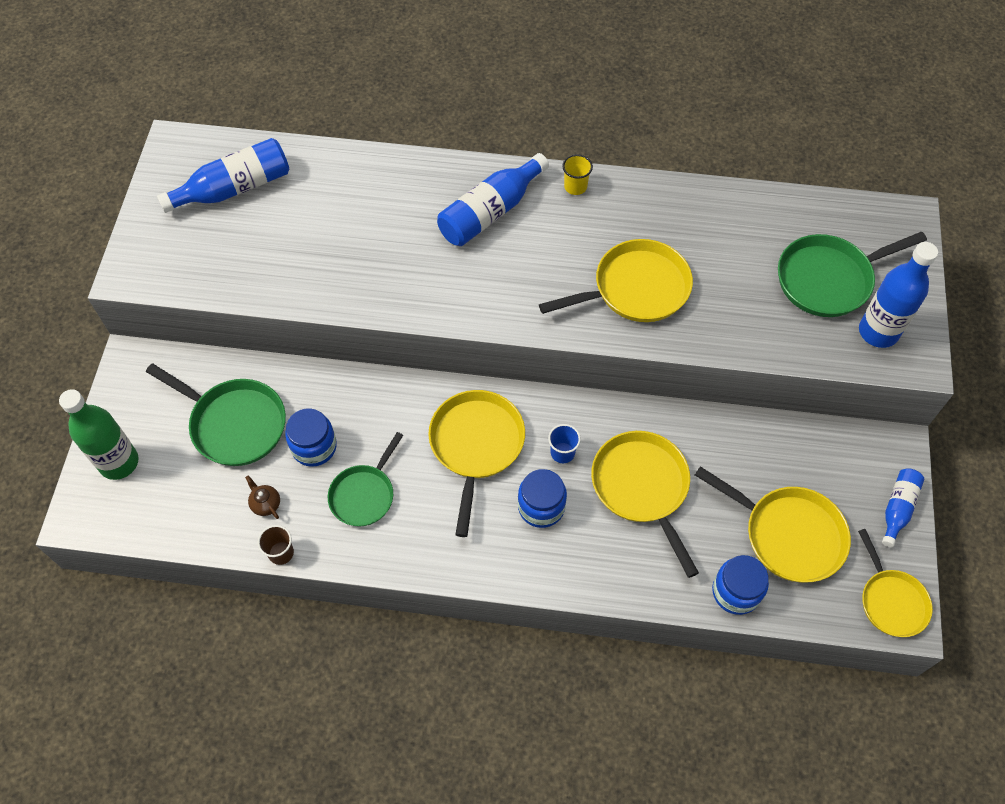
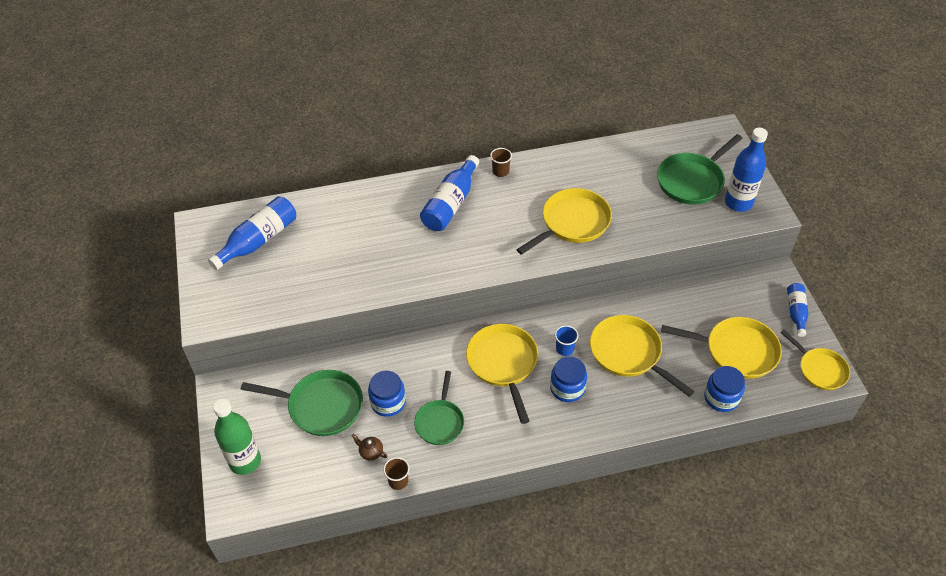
camera: 20 degrees left, 10 degrees down
yellow cup [562,154,593,195] -> brown cup [490,148,512,177]

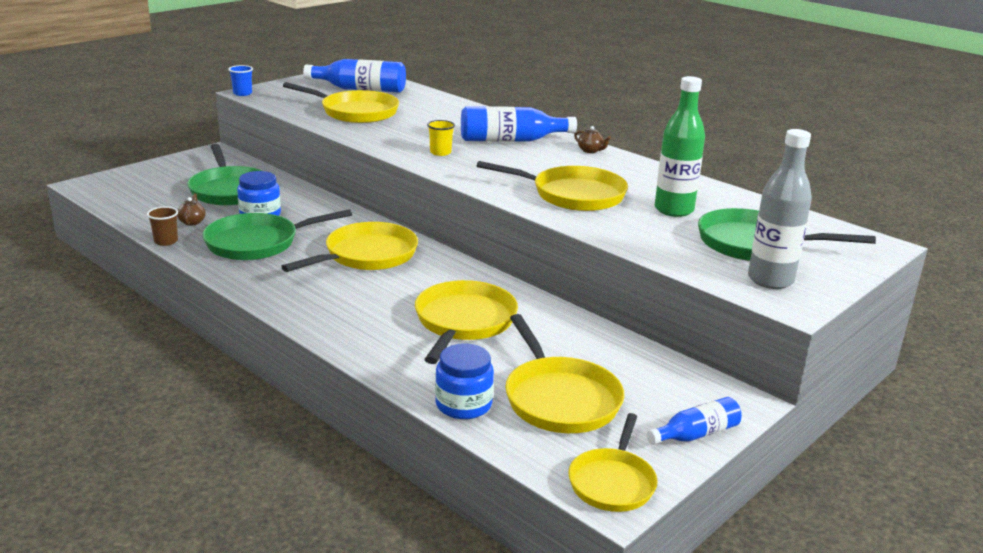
camera: 55 degrees right, 25 degrees down
green bottle [213,399,261,475] -> green bottle moved to [655,76,705,217]
green pan [414,371,464,445] -> green pan [202,209,352,260], size x1.51
brown cup [490,148,512,177] -> brown teapot [574,126,611,153]
blue jar [550,356,587,402] -> none
blue cup [555,325,579,356] -> blue cup moved to [228,65,253,96]
blue bottle [725,127,768,212] -> grey bottle [748,129,812,289]
none -> yellow pan [283,82,399,123]
none -> yellow cup [427,120,455,156]

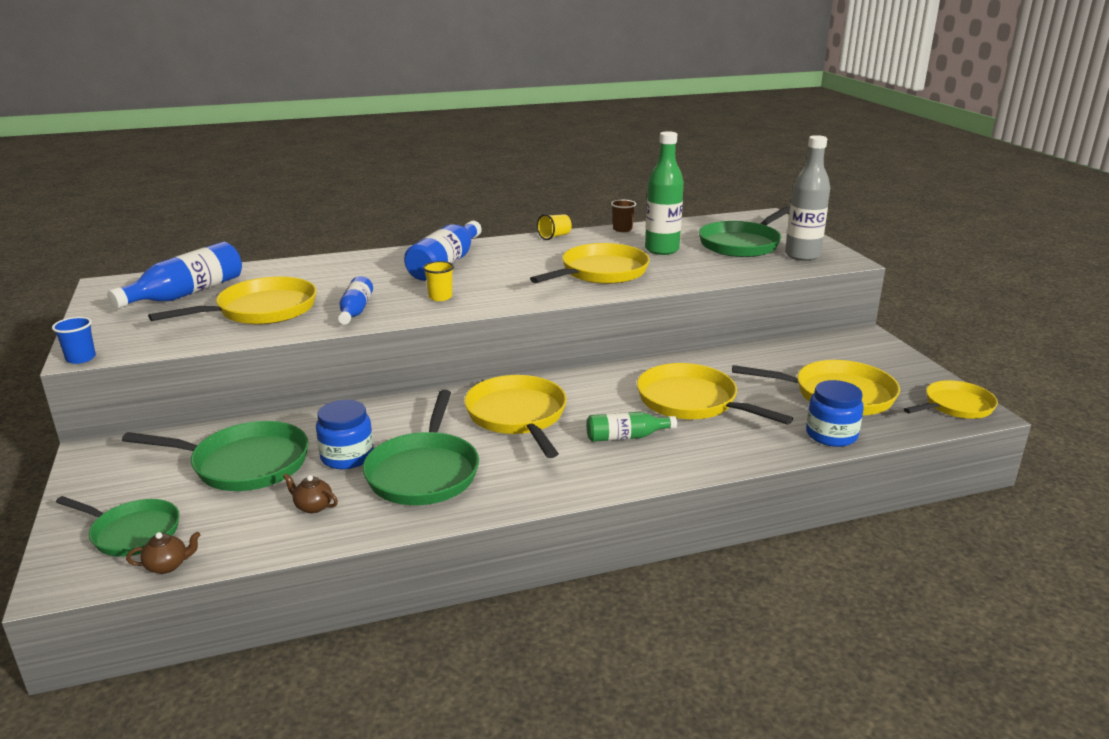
camera: 60 degrees left, 0 degrees up
brown cup [147,206,178,246] -> brown cup moved to [611,200,636,232]
yellow pan [569,413,658,512] -> yellow pan turned 75 degrees counterclockwise [904,380,998,419]
brown teapot [574,126,611,153] -> brown teapot moved to [126,532,200,574]
blue bottle [646,397,742,445] -> blue bottle moved to [338,276,373,325]
none -> green pan [56,496,180,557]
none -> yellow cup [537,214,572,240]
none -> green bottle [587,412,677,442]

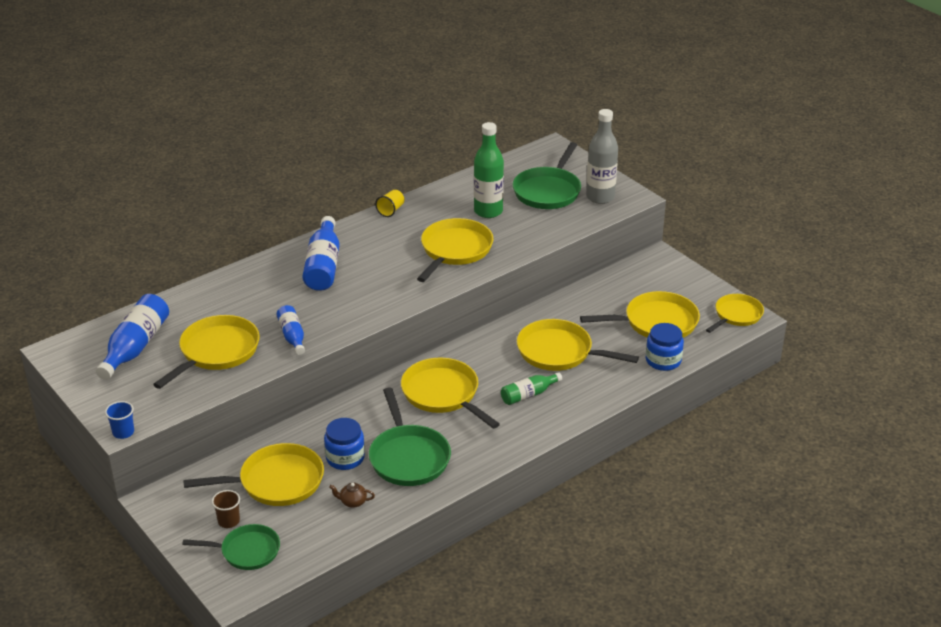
camera: 20 degrees left, 10 degrees up
green pan [122,421,309,491] -> yellow pan [183,443,324,506]
brown teapot [126,532,200,574] -> none
yellow cup [423,261,454,301] -> none
brown cup [611,200,636,232] -> brown cup moved to [212,490,240,528]

